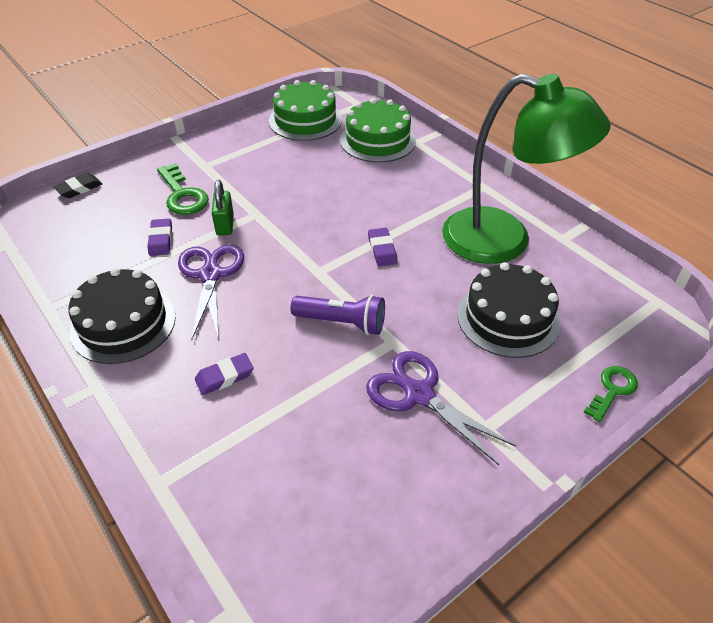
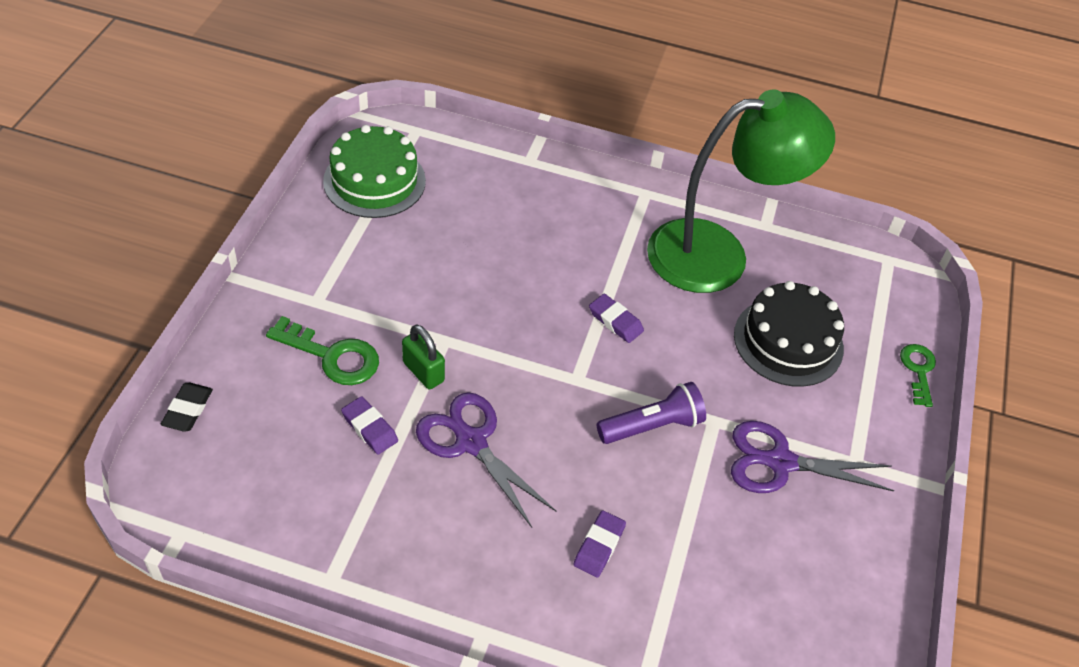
camera: 40 degrees left, 5 degrees up
black cake [69,268,176,364] -> none
green cake [340,98,416,162] -> none

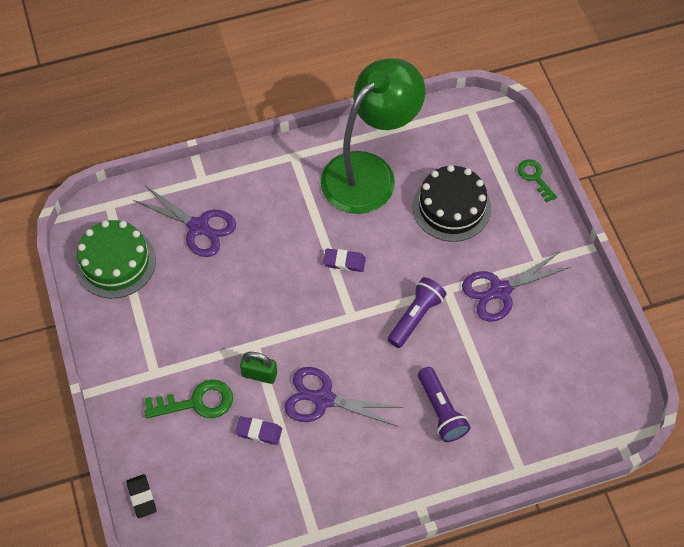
camera: 30 degrees left, 10 degrees up
purple eraser [573,510,626,578] -> purple flashlight [418,367,470,442]
none -> purple scissors [133,185,236,257]

